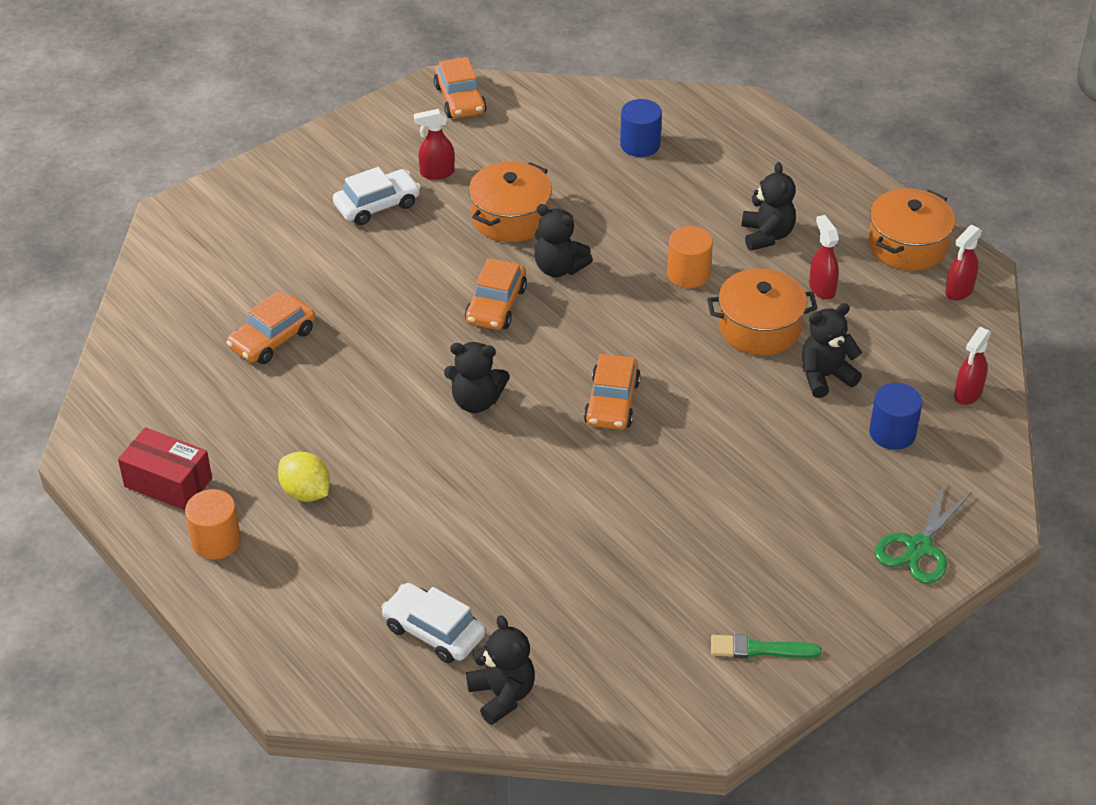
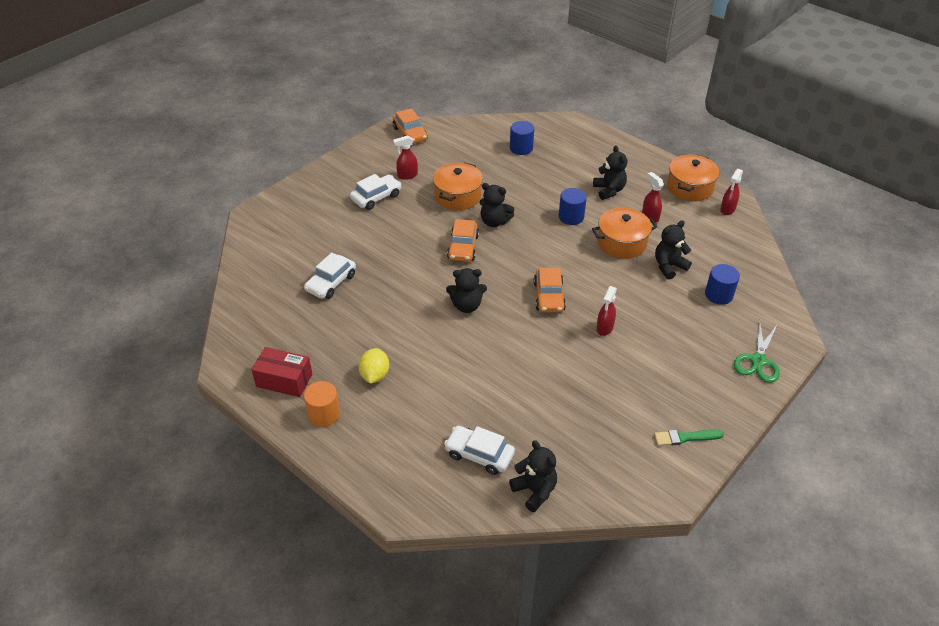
camera: 10 degrees left, 0 degrees up
orange car [226,291,315,364] -> white car [304,253,356,299]
yellow lemon [278,452,330,502] -> yellow lemon turned 60 degrees clockwise [358,348,389,384]
orange cylinder [667,226,713,288] -> blue cylinder [559,188,587,225]
red spray bottle [954,327,991,405] -> red spray bottle moved to [596,286,617,336]

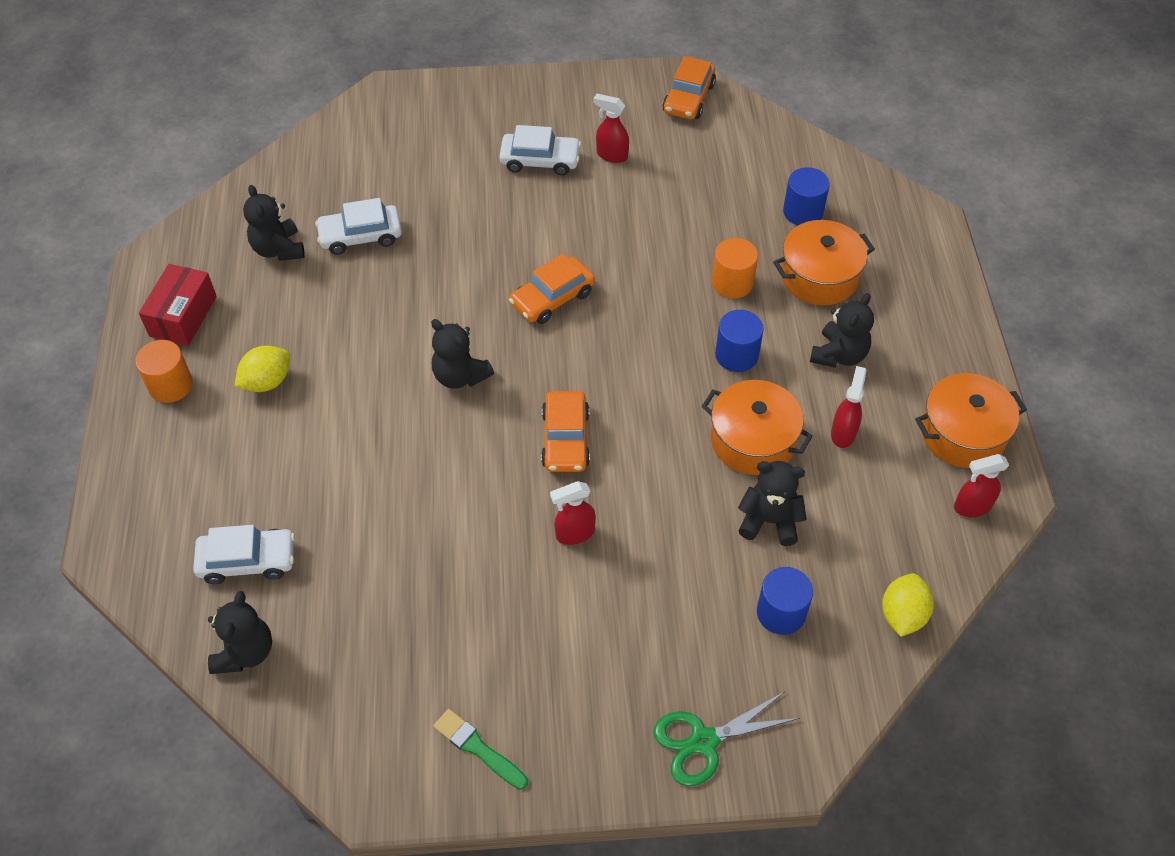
camera: 45 degrees right, 10 degrees up
red box [251,347,312,397] -> red box turned 45 degrees clockwise [139,264,217,346]
orange pot [433,162,483,210] -> orange pot moved to [773,220,875,305]
white car [444,426,515,475] -> white car turned 105 degrees clockwise [193,525,295,584]
black teddy bear [480,183,515,227] -> black teddy bear moved to [243,185,305,261]
orange car [534,268,566,312] -> orange car turned 45 degrees counterclockwise [541,391,590,472]
none -> orange cylinder [712,238,758,299]
none -> yellow lemon [882,573,934,637]

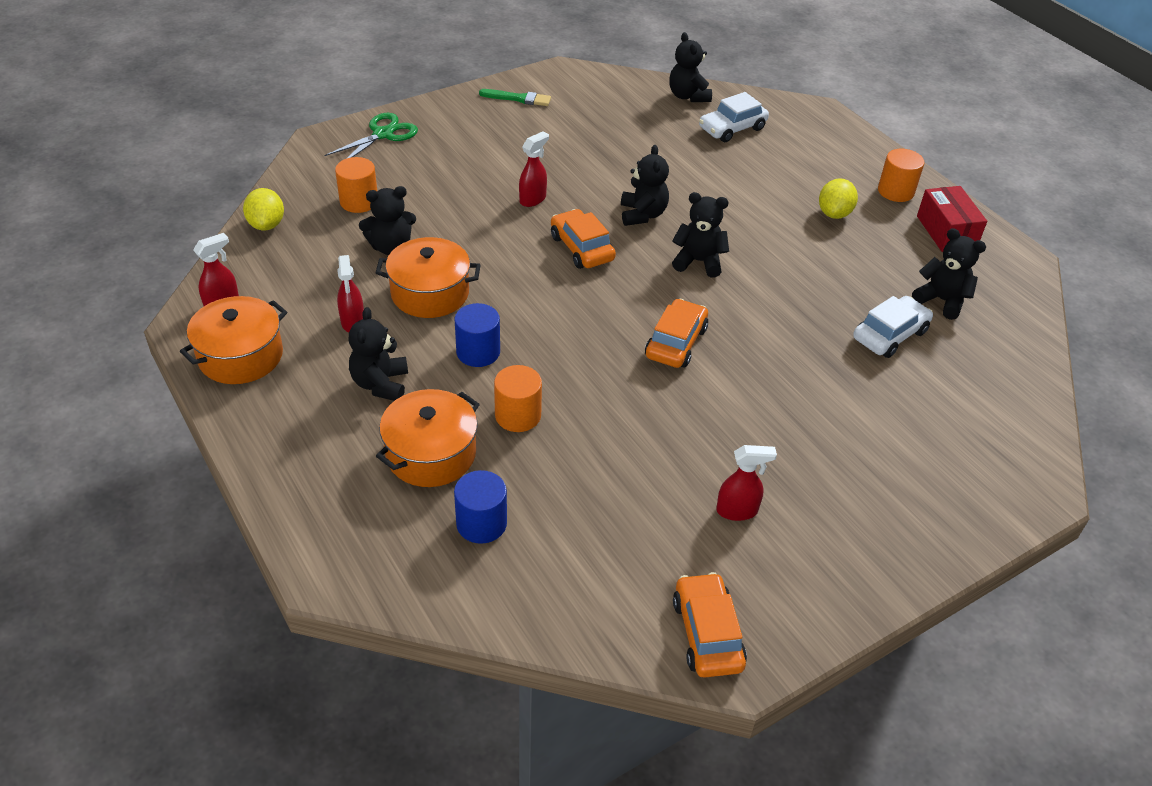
camera: 150 degrees right, 10 degrees down
white car [499,125,581,176] -> none
blue cylinder [757,567,813,635] -> orange cylinder [335,157,377,213]
none -> black teddy bear [621,145,669,226]

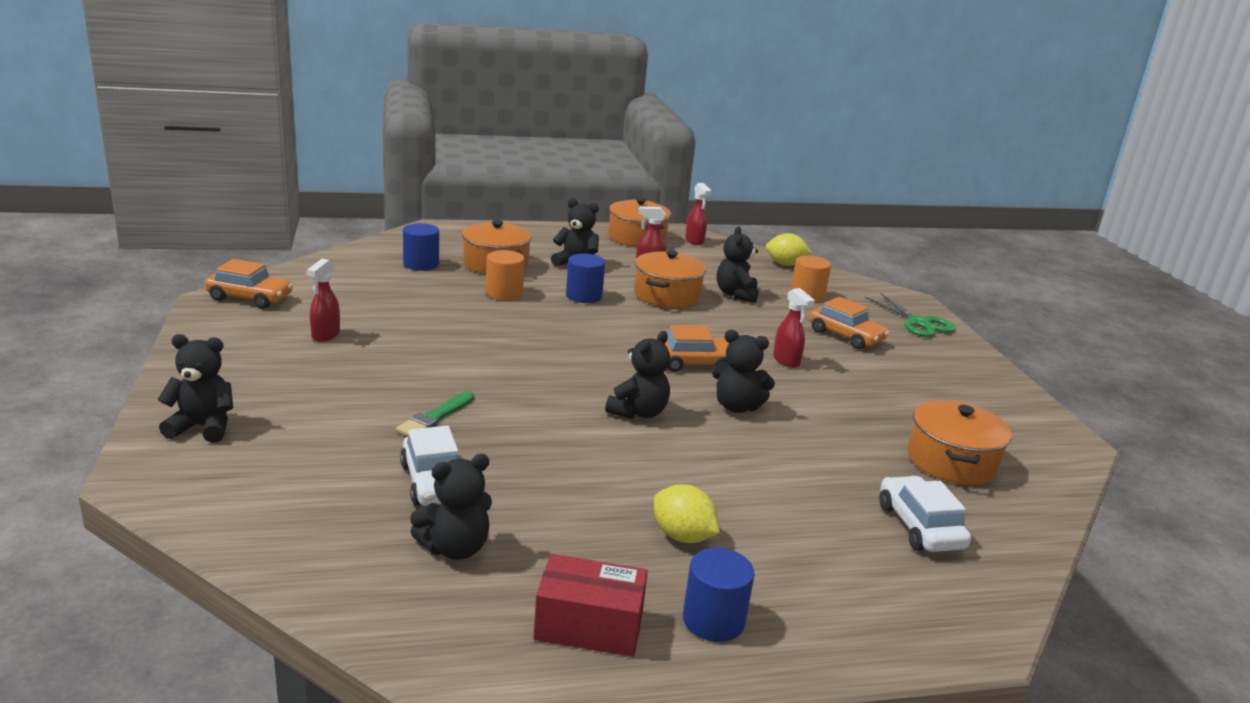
camera: 110 degrees right, 20 degrees down
green brush [479,89,551,106] -> green brush moved to [396,391,474,436]
orange car [645,299,708,368] -> orange car moved to [809,297,889,349]
black teddy bear [669,32,712,102] -> black teddy bear moved to [157,334,233,443]
orange cylinder [878,149,925,202] -> blue cylinder [683,548,754,642]
none -> orange pot [907,400,1012,485]

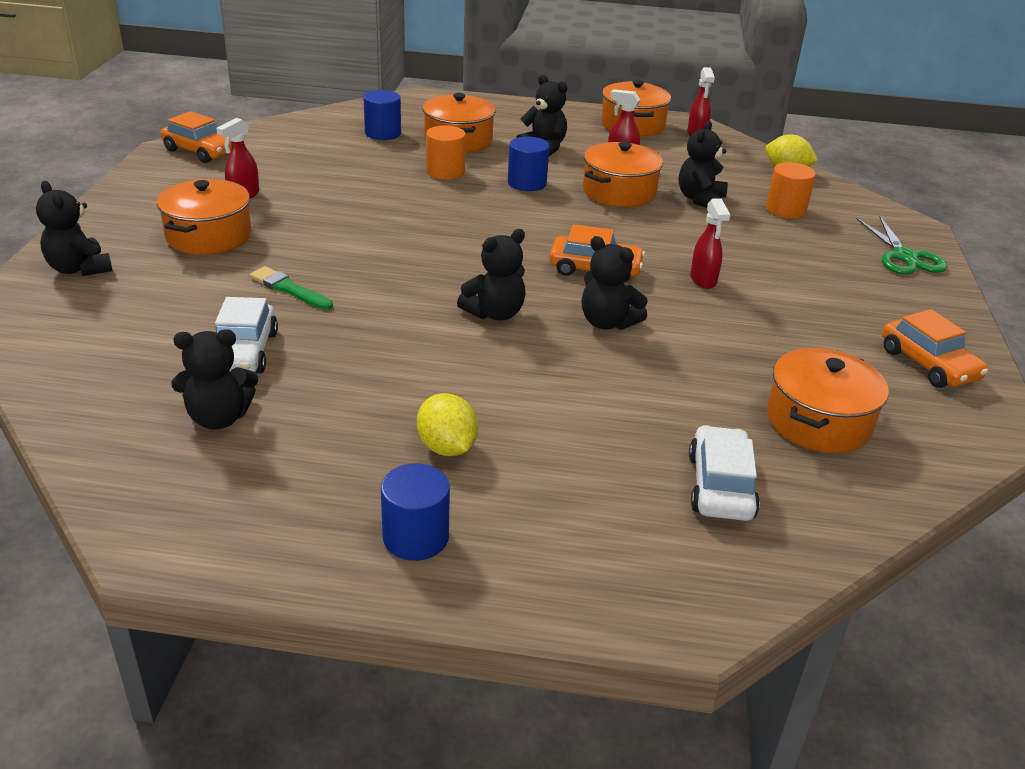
camera: 20 degrees right, 10 degrees up
black teddy bear [157,334,233,443] -> black teddy bear turned 150 degrees counterclockwise [36,181,113,276]
green brush [396,391,474,436] -> green brush turned 75 degrees clockwise [249,266,333,310]
red box [533,554,648,657] -> none
orange car [809,297,889,349] -> orange car moved to [882,309,988,388]
none -> orange pot [157,179,251,255]

